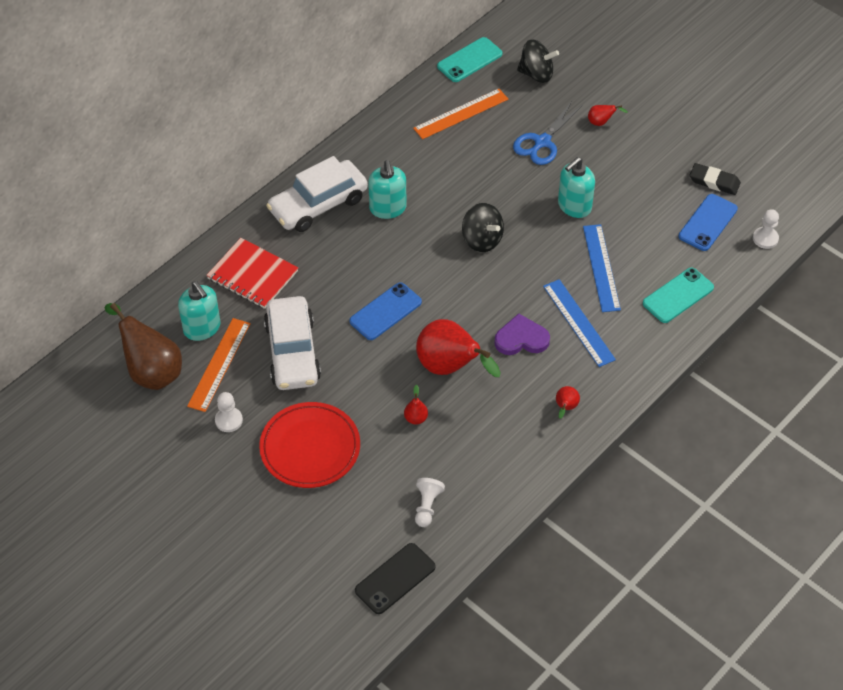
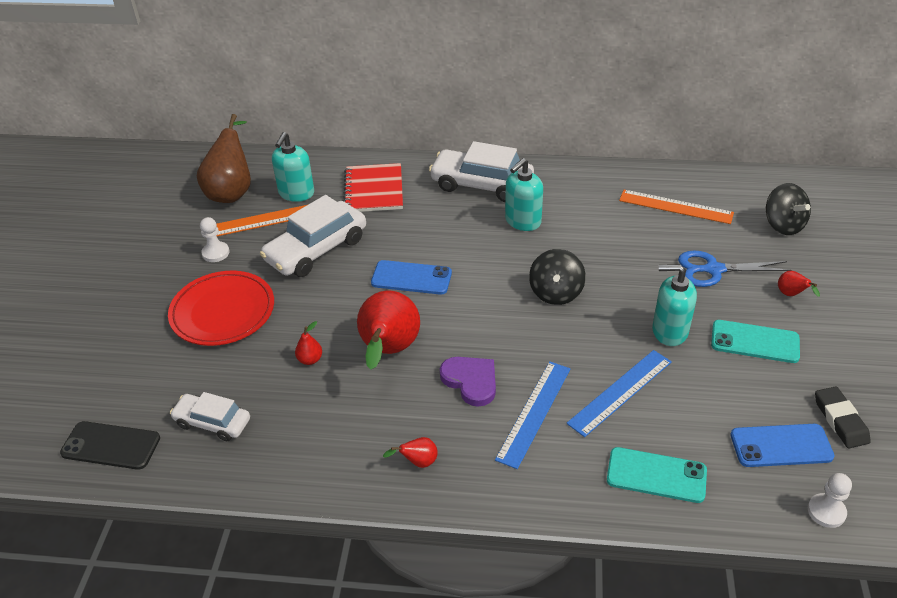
camera: 55 degrees right, 10 degrees down
white pawn [415,478,445,527] -> white car [170,392,250,441]
turquoise phone [437,37,502,82] -> turquoise phone moved to [711,320,800,363]

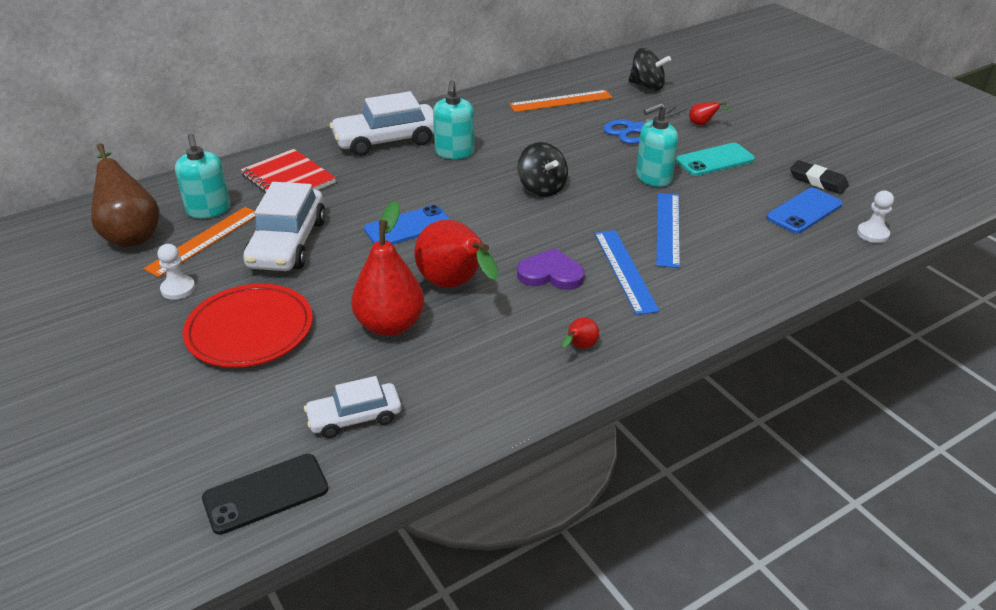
camera: 40 degrees left, 5 degrees down
red pear [295,321,322,365] -> red pear [351,201,424,336], size x2.34
turquoise phone [607,447,707,503] -> none

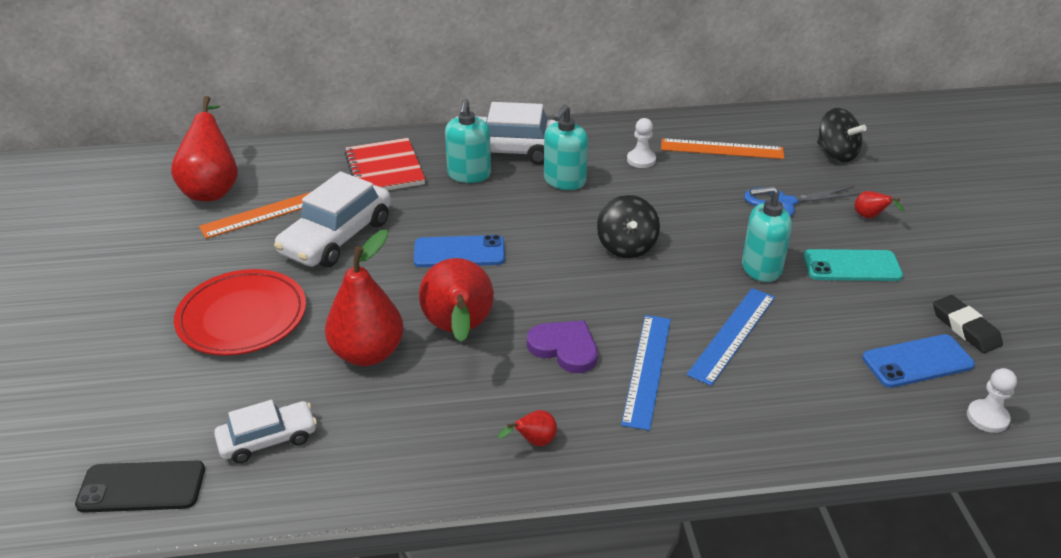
camera: 25 degrees right, 0 degrees up
brown pear [91,143,160,247] -> red pear [171,96,238,201]
white pawn [157,244,195,300] -> white pawn moved to [627,118,656,168]
turquoise soap dispenser [175,134,230,219] -> turquoise soap dispenser moved to [445,99,491,183]
white car [304,376,401,438] -> white car turned 150 degrees clockwise [214,400,317,464]

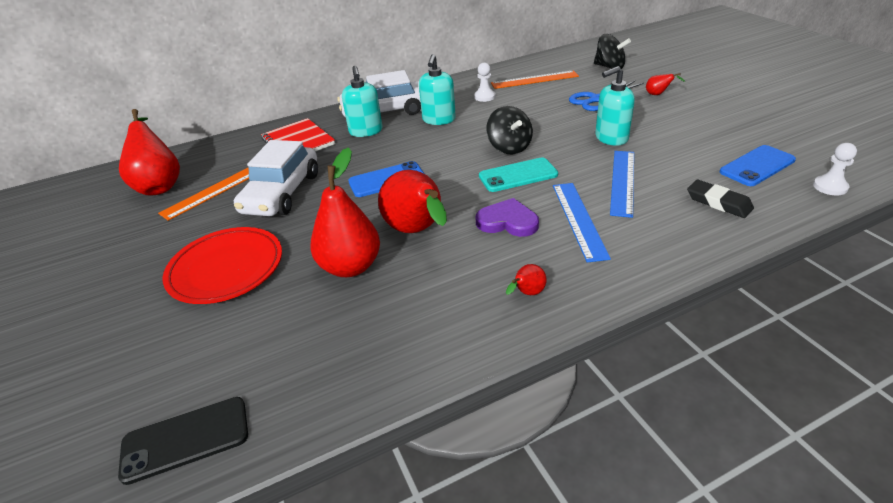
camera: 15 degrees left, 0 degrees up
white car [214,400,317,464] -> none
turquoise phone [803,249,903,281] -> turquoise phone moved to [479,157,558,192]
black eraser [933,295,1003,353] -> black eraser moved to [687,180,754,218]

